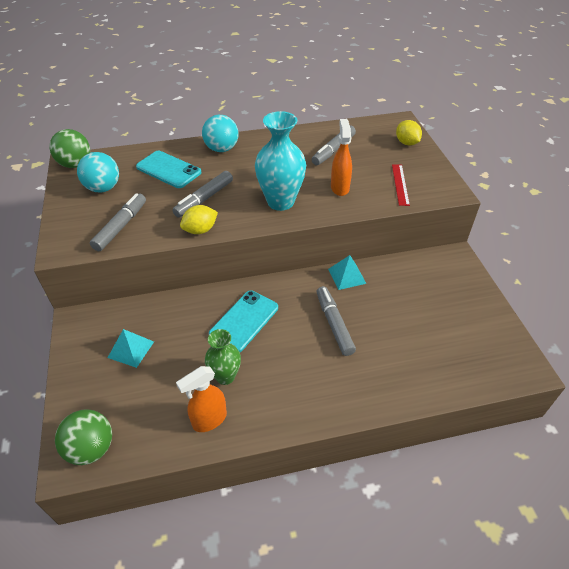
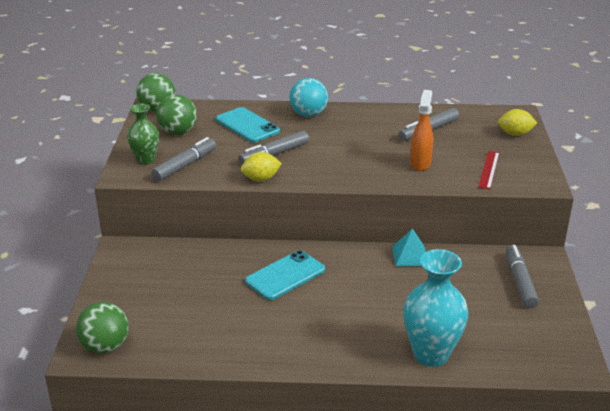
camera: 15 degrees right, 15 degrees down
turquoise ball [77,152,119,192] -> green ball [156,95,197,135]
turquoise pyramid [108,329,154,368] -> none
orange spray bottle [176,366,227,432] -> none
green vase [205,329,241,385] -> green vase moved to [127,104,159,165]
turquoise vase [255,111,306,211] -> turquoise vase moved to [403,249,468,367]
grey marker [317,286,356,356] -> grey marker moved to [506,245,539,308]
yellow lemon [396,120,422,146] -> yellow lemon turned 75 degrees counterclockwise [498,109,537,136]

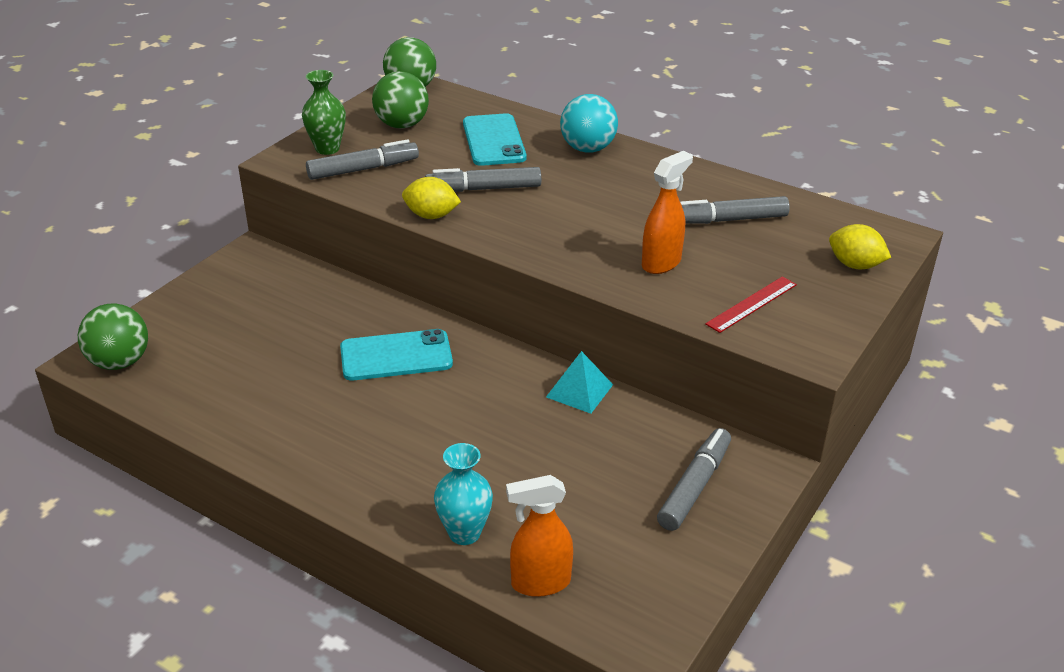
camera: 30 degrees right, 5 degrees up
turquoise vase [403,249,468,367] -> turquoise vase [434,443,493,545], size x0.61
none -> orange spray bottle [506,475,573,597]

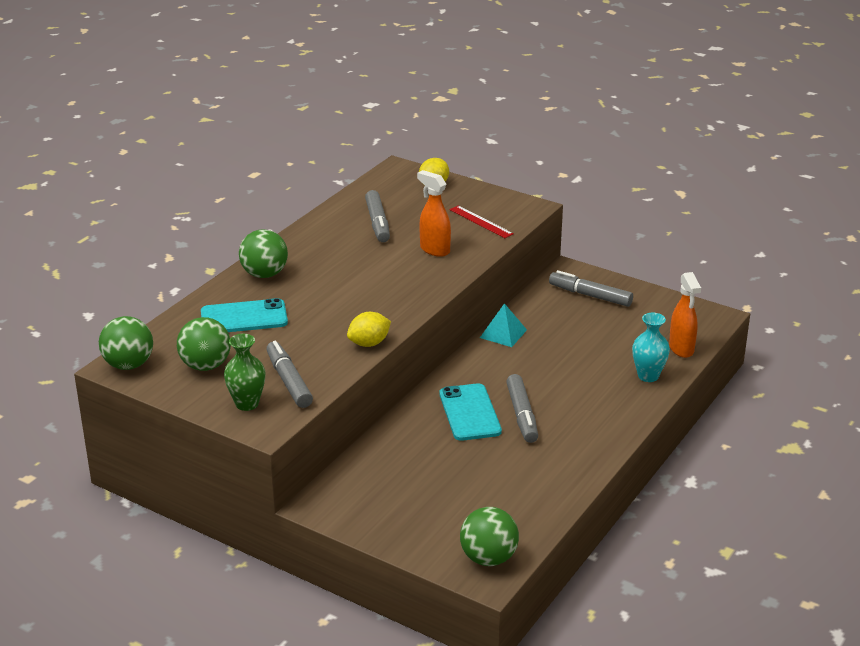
camera: 90 degrees left, 5 degrees down
yellow lemon [402,177,461,219] -> yellow lemon turned 45 degrees clockwise [347,312,391,347]
grey marker [425,167,541,192] -> grey marker moved to [506,374,538,443]
turquoise ball [560,94,618,153] -> green ball [239,229,288,278]

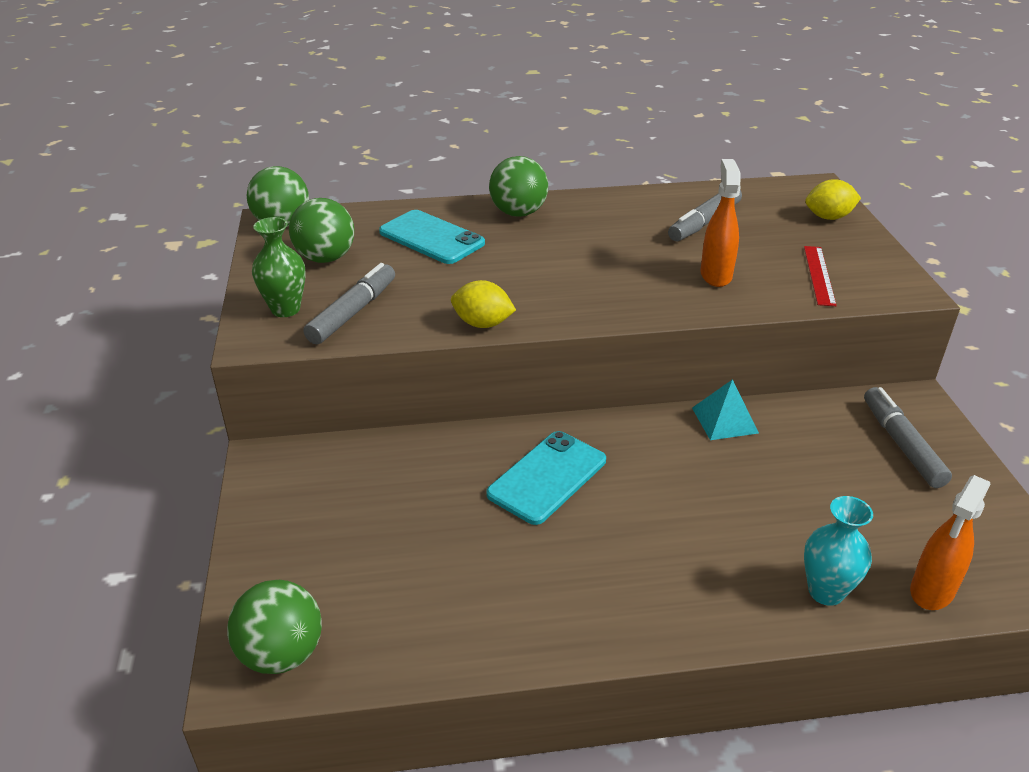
camera: 50 degrees right, 5 degrees up
grey marker [506,374,538,443] -> none

